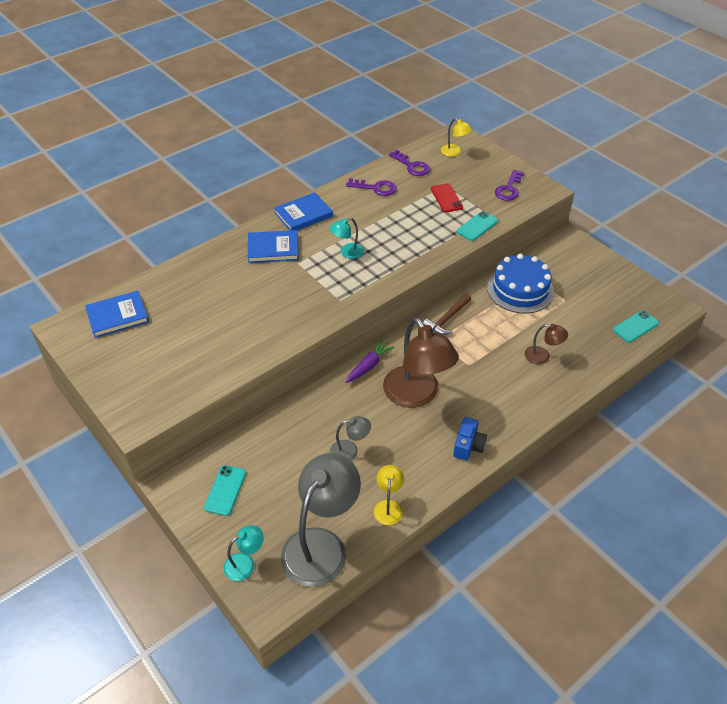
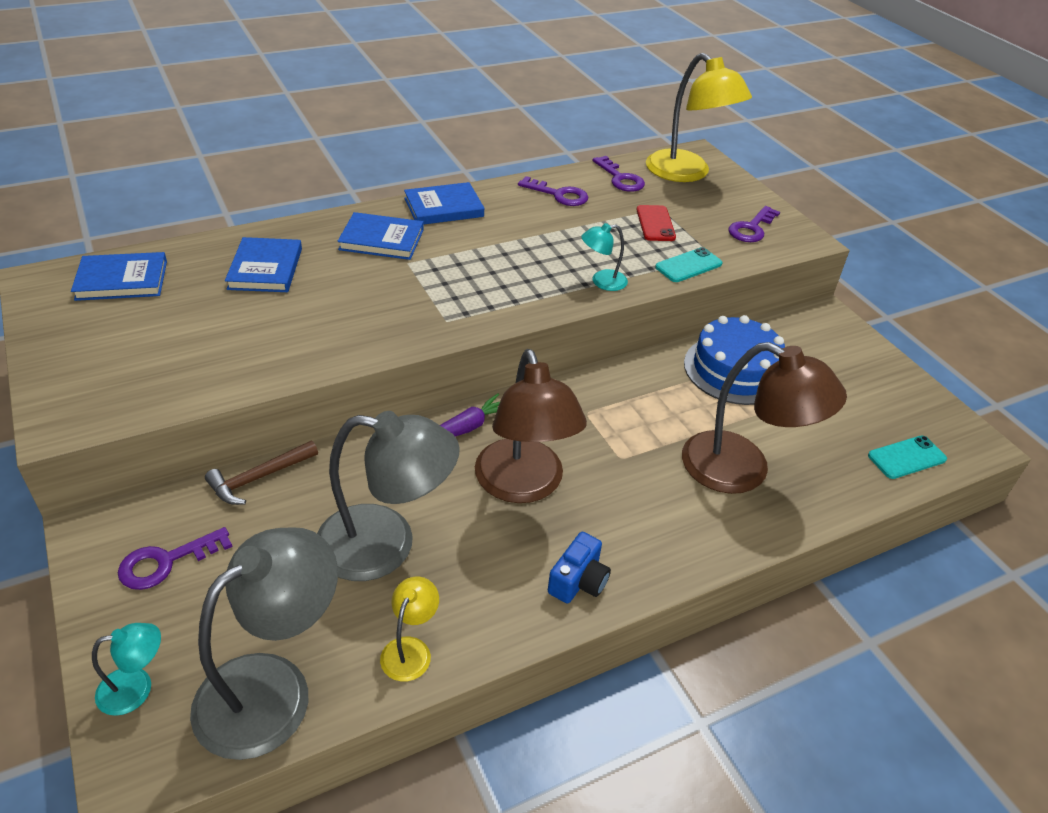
camera: 10 degrees right, 5 degrees down
turquoise phone [204,465,246,516] -> purple key [118,527,233,590]
turquoise lamp [330,218,364,259] -> turquoise lamp moved to [581,223,628,291]
grey lamp [330,416,371,461] -> grey lamp [317,411,460,581], size x2.15
brown hammer [423,294,471,335] -> brown hammer moved to [205,441,318,505]
yellow lamp [441,118,472,157] -> yellow lamp [646,53,752,182], size x2.15
brown lamp [525,324,568,364] -> brown lamp [682,342,847,494], size x2.15
none -> blue book [225,237,302,292]

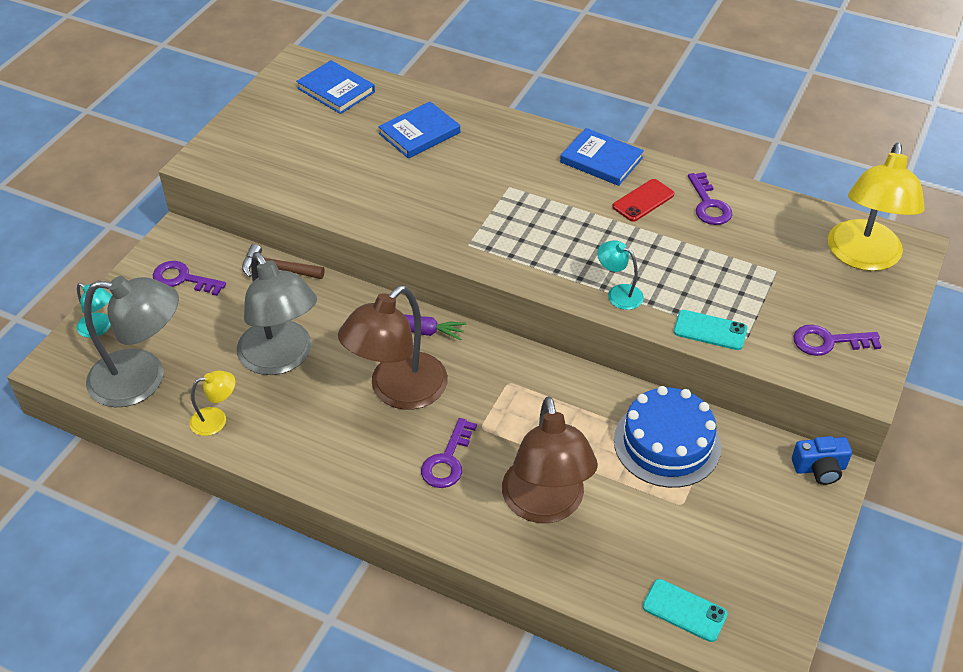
camera: 55 degrees right, 5 degrees up
blue book [338,212,424,260] -> none
blue camera [548,532,611,604] -> blue camera moved to [792,436,852,485]
purple key [592,156,645,192] -> purple key moved to [421,418,477,488]
red phone [637,205,676,241] -> red phone moved to [612,179,674,222]

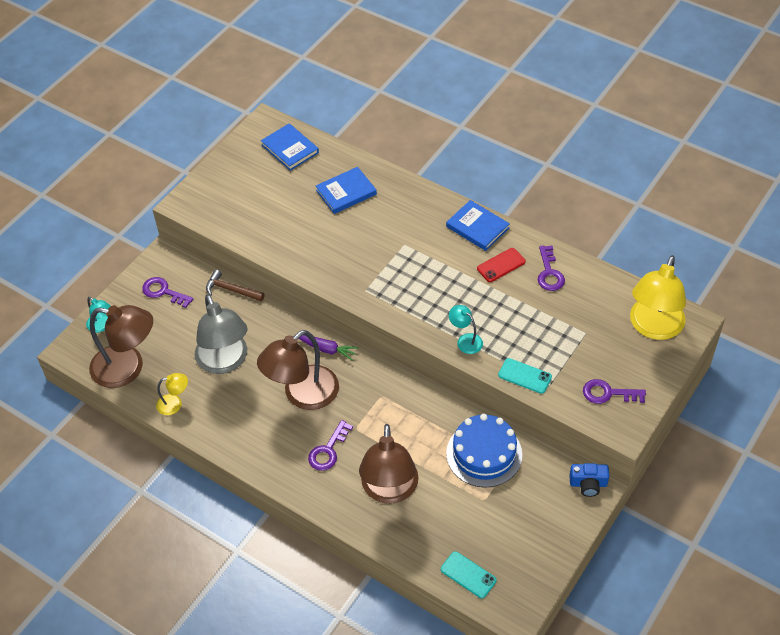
camera: 10 degrees right, 5 degrees up
grey lamp [84,276,179,407] -> brown lamp [89,305,153,388]

